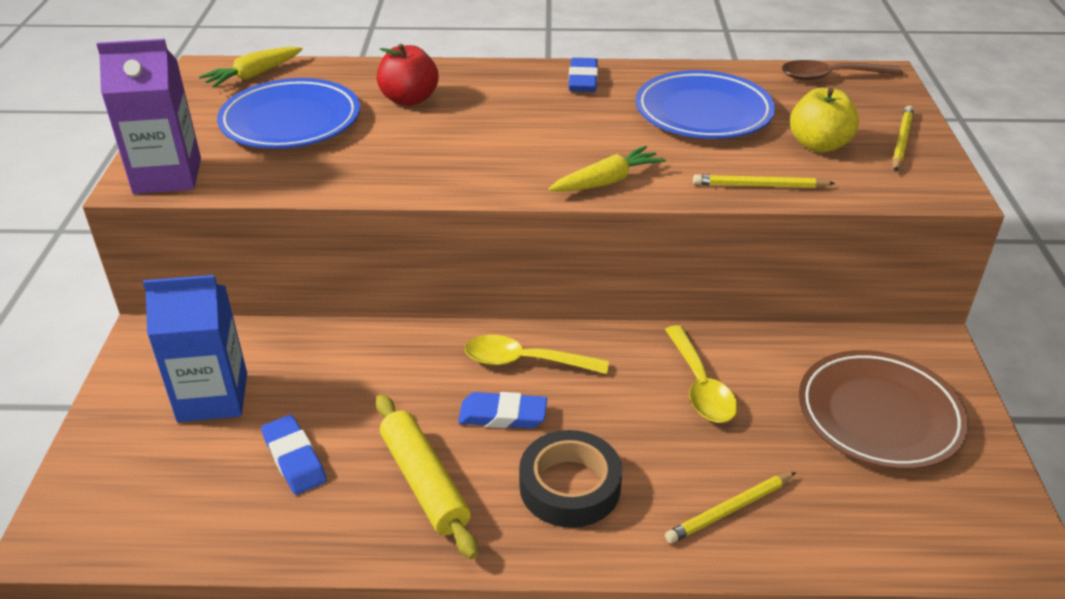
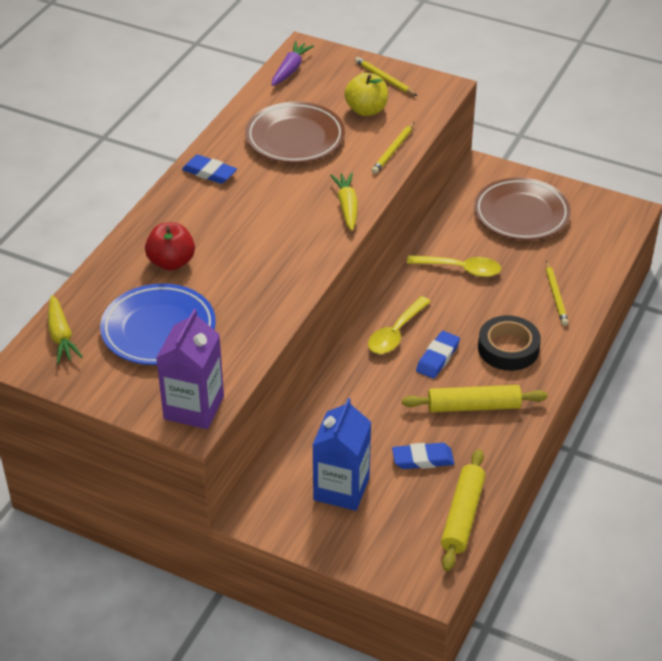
camera: 65 degrees left, 5 degrees up
blue plate [635,70,775,139] -> brown plate [245,102,345,163]
brown spoon [782,60,903,81] -> purple carrot [271,41,314,86]
none -> yellow rolling pin [441,449,485,571]

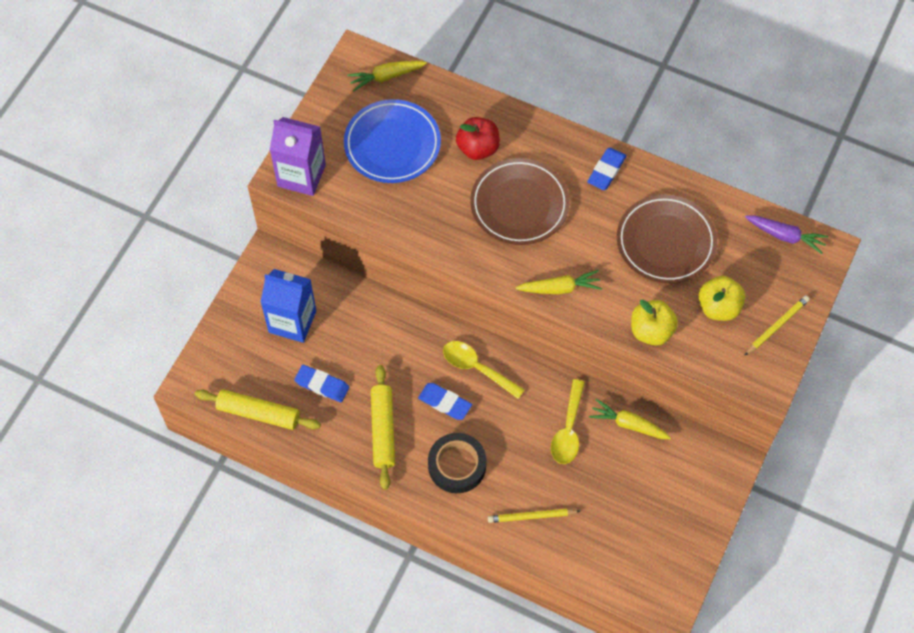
camera: 90 degrees right, 20 degrees up
yellow pencil [371,122,415,174] -> yellow apple [631,300,678,346]
blue eraser [392,443,454,469] -> blue eraser turned 60 degrees counterclockwise [294,365,349,402]
brown plate [474,177,571,240] -> brown plate moved to [470,158,570,245]
none -> yellow carrot [589,399,671,439]

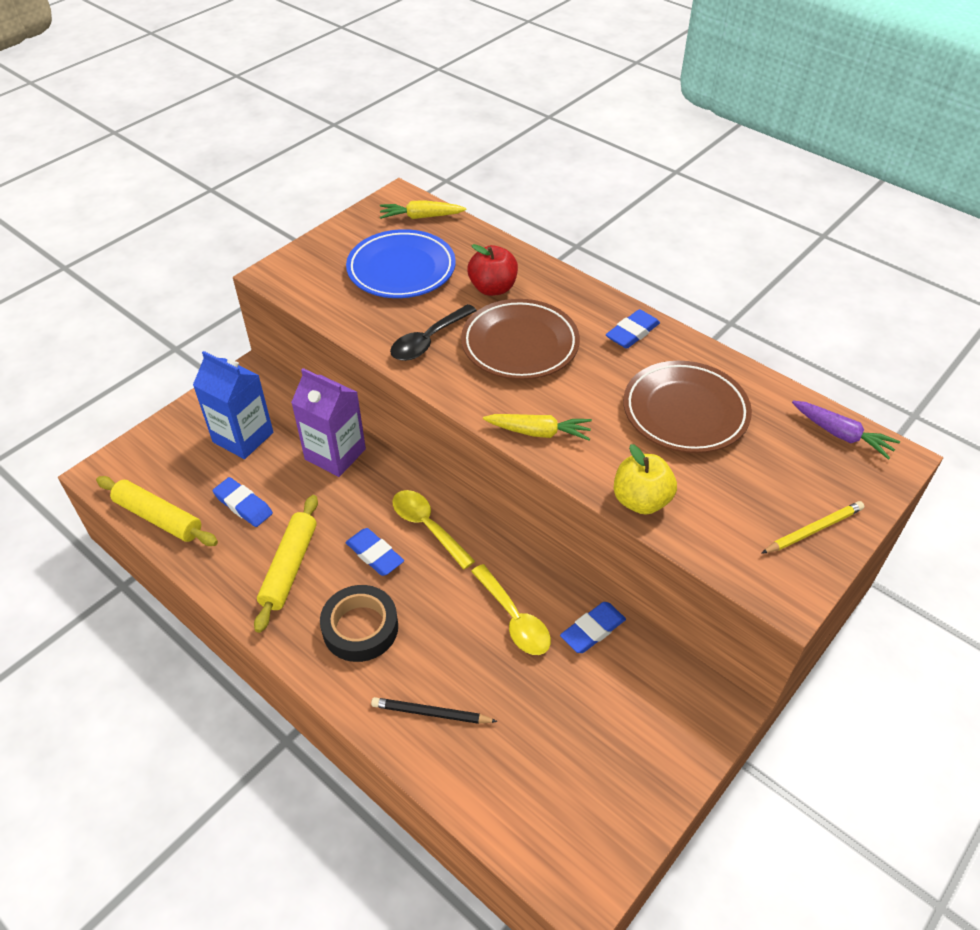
camera: 15 degrees right, 15 degrees down
purple carton [270,117,326,196] -> purple carton moved to [291,368,366,477]
yellow pencil [488,509,580,523] -> black pencil [371,697,498,724]
yellow spoon [551,379,585,464] -> yellow spoon turned 60 degrees counterclockwise [471,564,551,655]
yellow carrot [589,399,671,439] -> blue eraser [560,602,626,653]
yellow apple [698,276,745,321] -> none
none -> black spoon [390,304,477,361]

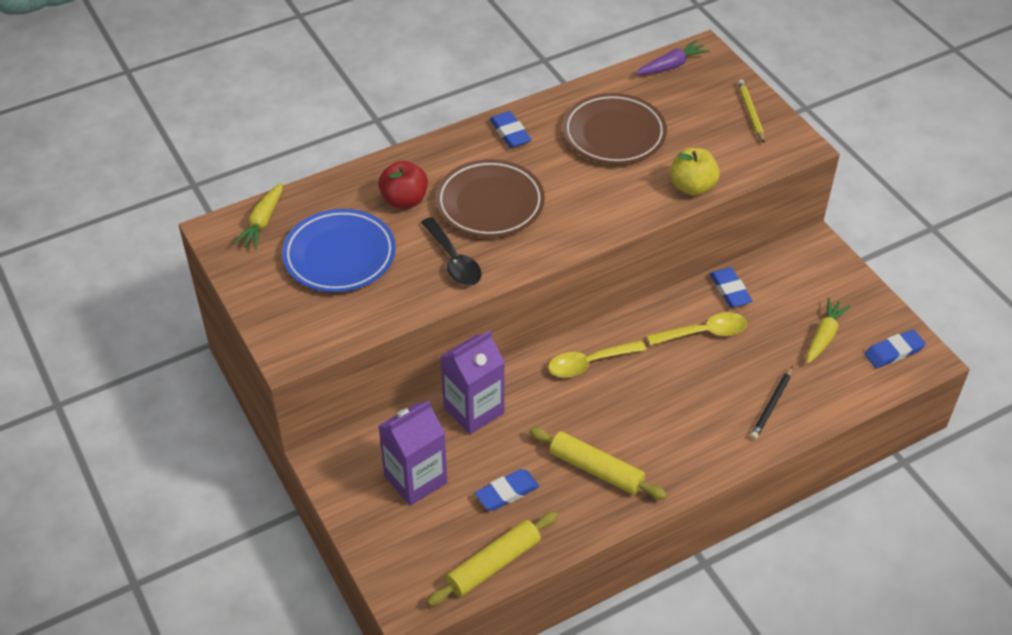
camera: 70 degrees left, 0 degrees up
blue carton [193,351,273,459] -> purple carton [379,400,447,506]
black tape [320,585,398,662] -> none
blue eraser [346,528,404,576] -> blue eraser moved to [864,330,926,368]
yellow carrot [483,414,592,441] -> yellow carrot moved to [807,297,851,364]

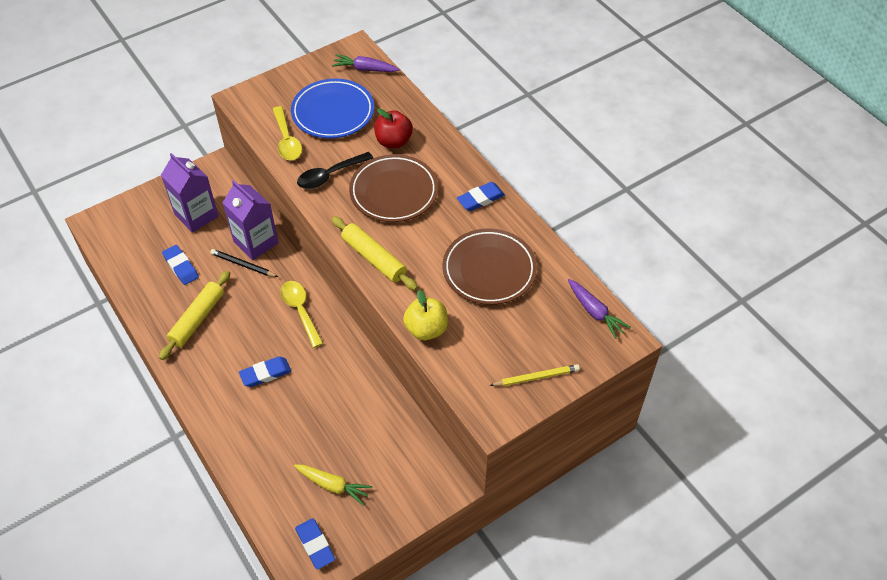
camera: 85 degrees right, 5 degrees up
yellow carrot [233,183,283,249] -> purple carrot [332,54,400,72]
yellow rolling pin [427,511,558,606] -> yellow rolling pin moved to [332,216,418,290]
yellow spoon [647,312,747,346] -> yellow spoon moved to [273,106,302,160]
blue eraser [710,267,753,308] -> blue eraser moved to [239,357,291,387]
black pencil [750,366,793,440] -> black pencil moved to [210,249,278,277]

